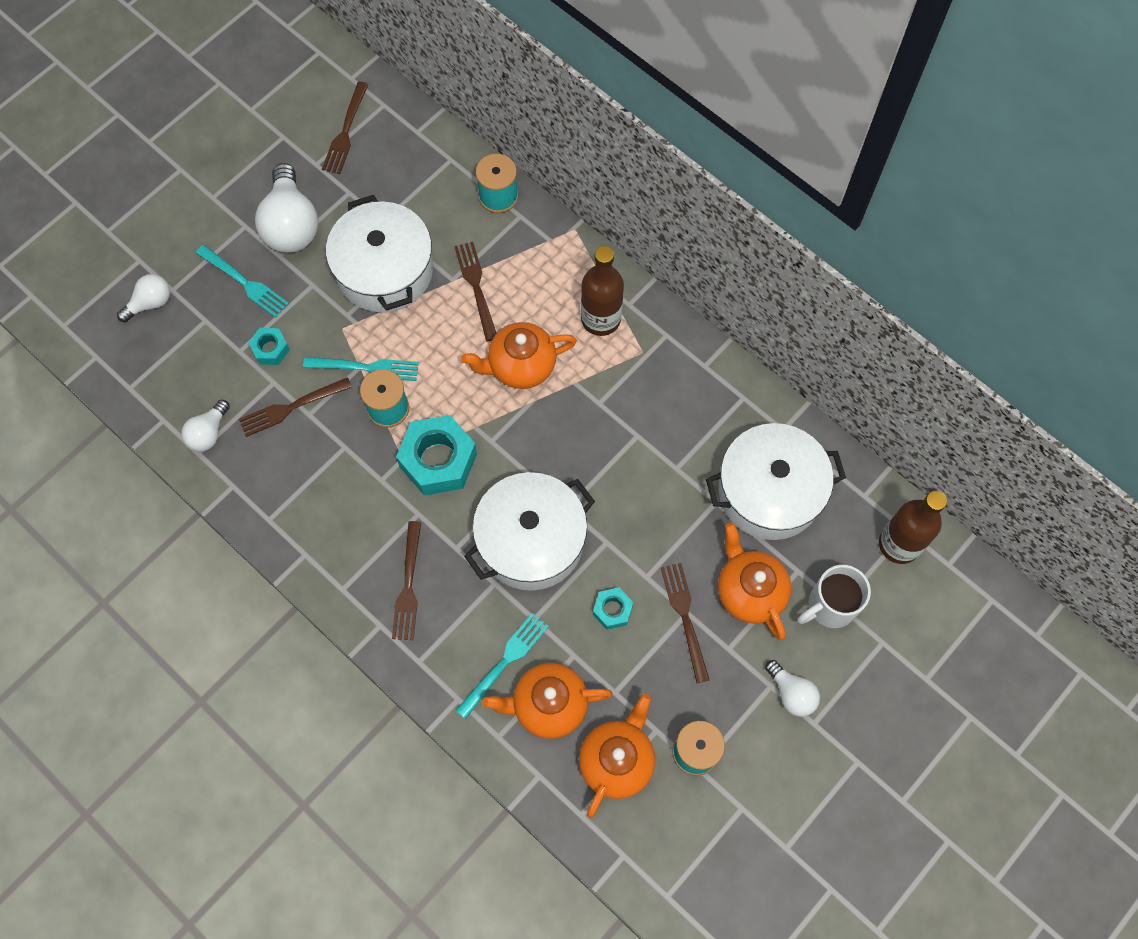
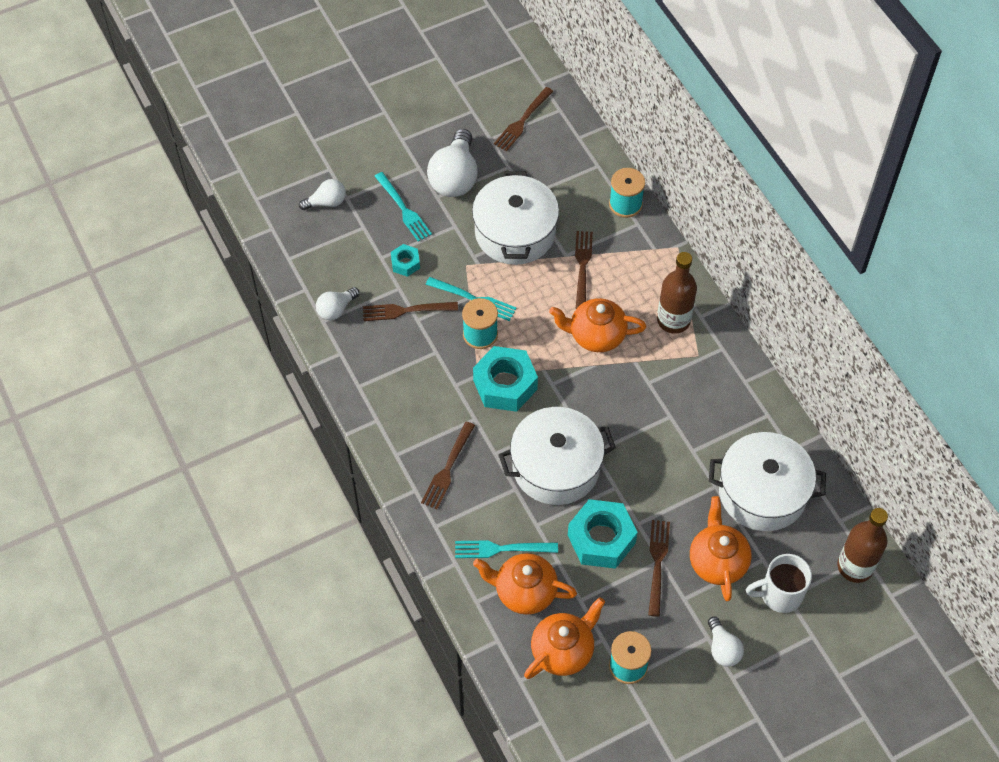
camera: 20 degrees right, 10 degrees down
turquoise fork [455,613,549,719] -> turquoise fork turned 150 degrees counterclockwise [455,540,558,558]
turquoise nut [593,588,633,630] -> turquoise nut [568,499,638,569], size x1.98

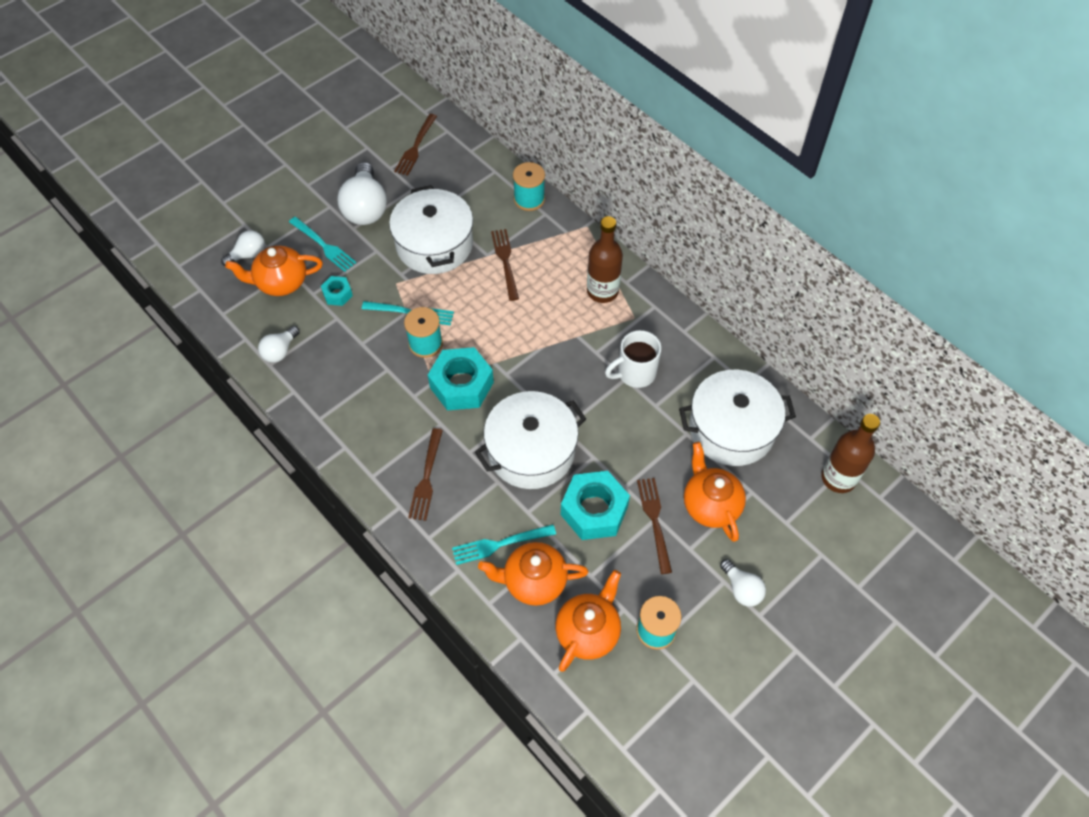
camera: 15 degrees left, 0 degrees up
brown fork [363,302,458,321] -> none
orange teapot [549,298,646,352] -> orange teapot moved to [225,246,323,296]
white mug [746,554,812,613] -> white mug moved to [605,330,661,388]

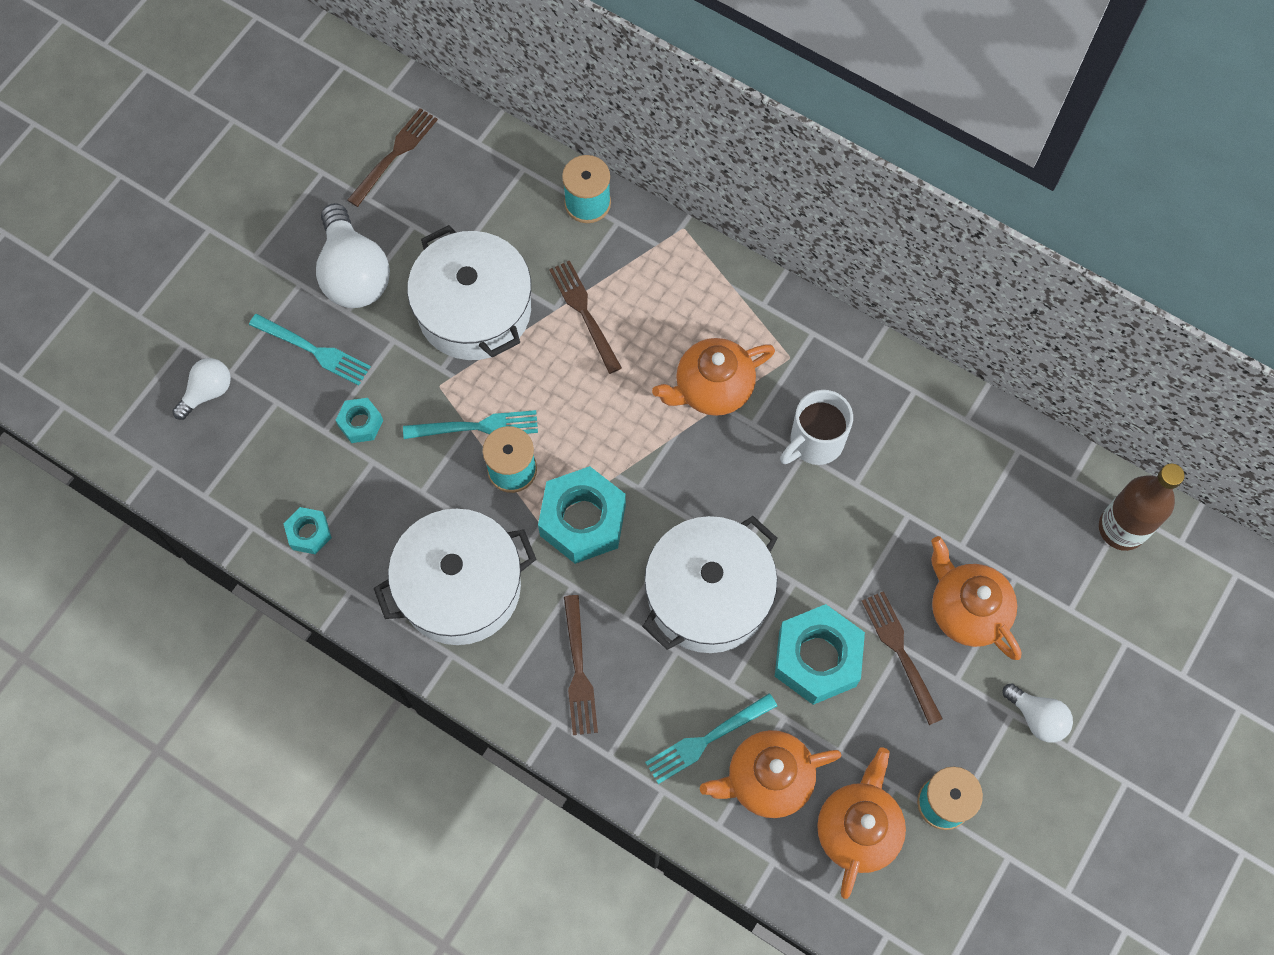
camera: 15 degrees left, 10 degrees up
orange teapot [225,246,323,296] -> orange teapot moved to [652,338,775,416]
white light bulb [258,326,300,363] -> turquoise nut [283,507,332,554]
brown fork [394,114,437,176] -> brown fork turned 150 degrees counterclockwise [347,108,438,207]
brown bottle [587,216,623,303] -> none
white pot [679,370,796,466] -> white pot moved to [374,509,536,645]

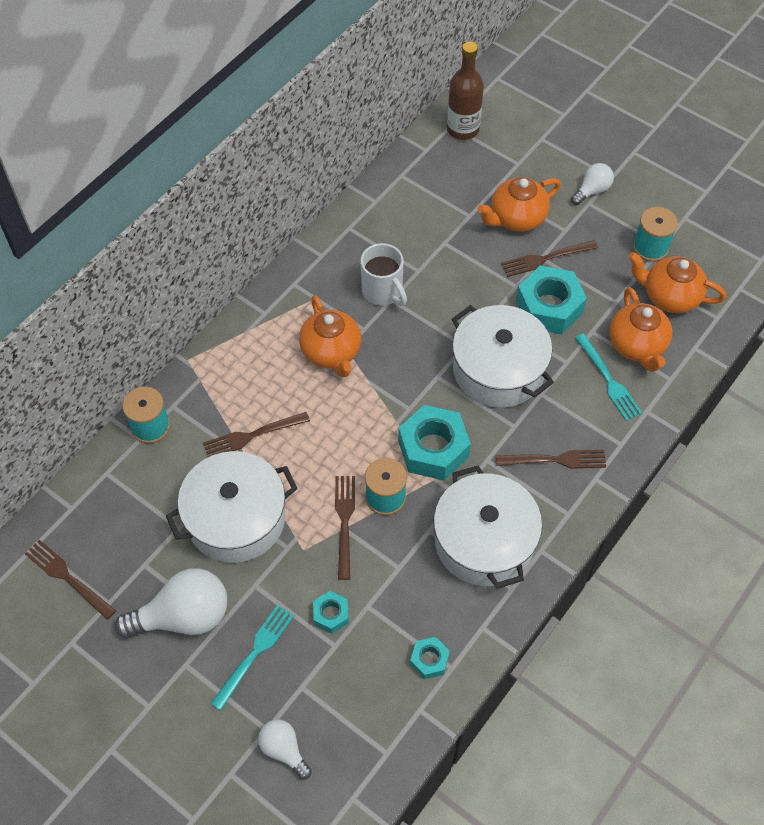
camera: 85 degrees left, 10 degrees down
turquoise fork [403,410,538,439] -> brown fork [335,476,355,580]

